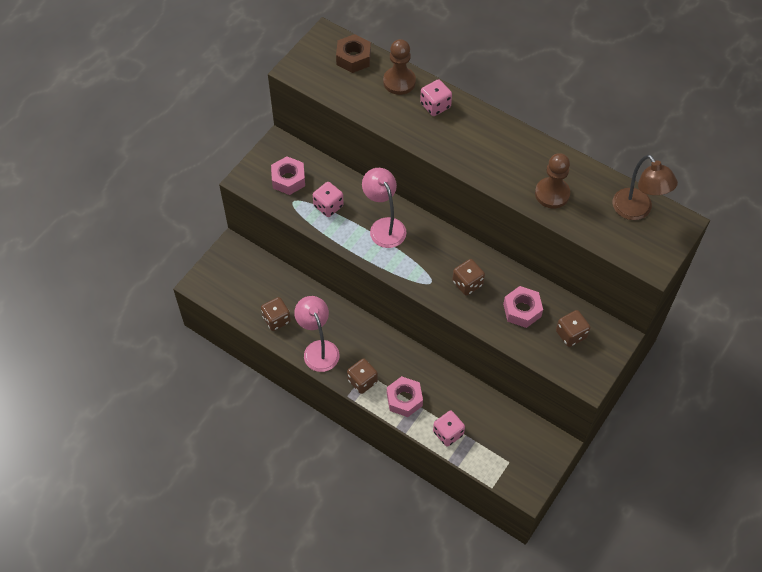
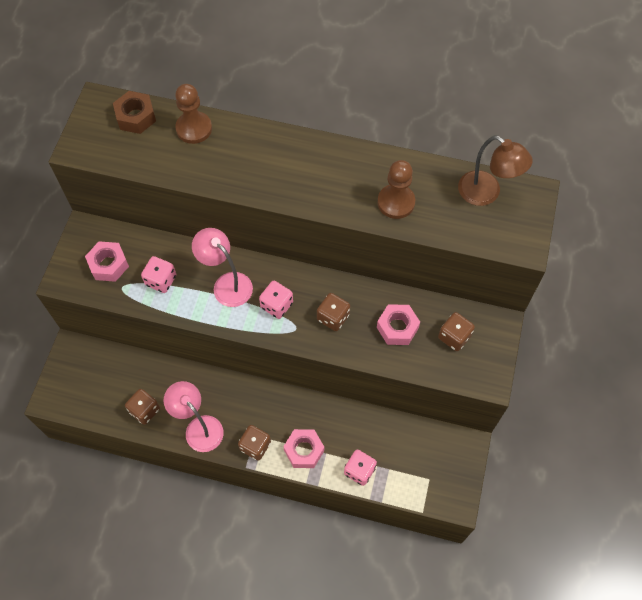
camera: 20 degrees left, 5 degrees up
pink dice [420,79,452,116] -> pink dice moved to [259,281,293,319]

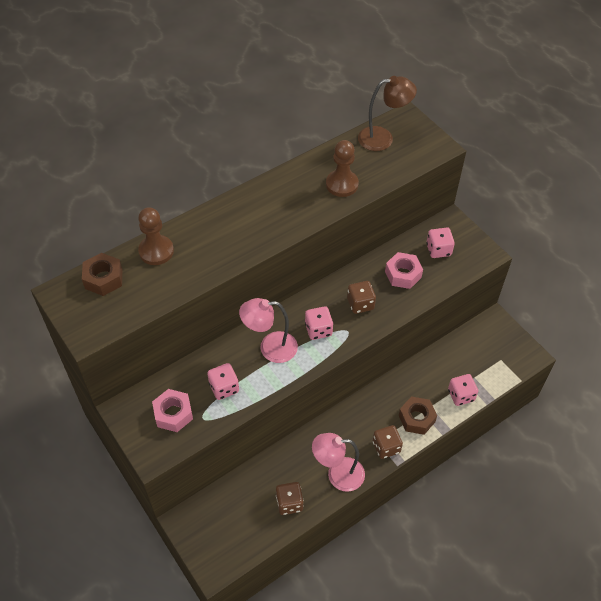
camera: 50 degrees left, 10 degrees down
pink nut [283,429,324,468] -> brown nut [398,396,437,435]
brown dice [438,312,475,351] -> pink dice [426,228,455,258]

